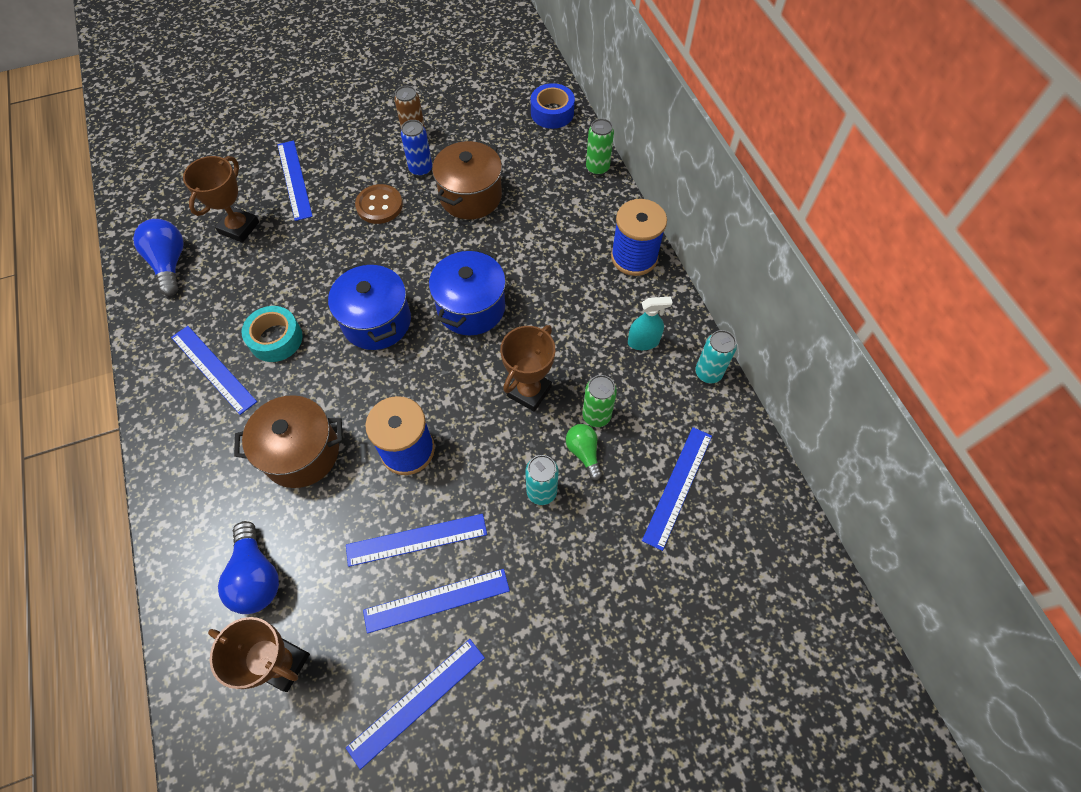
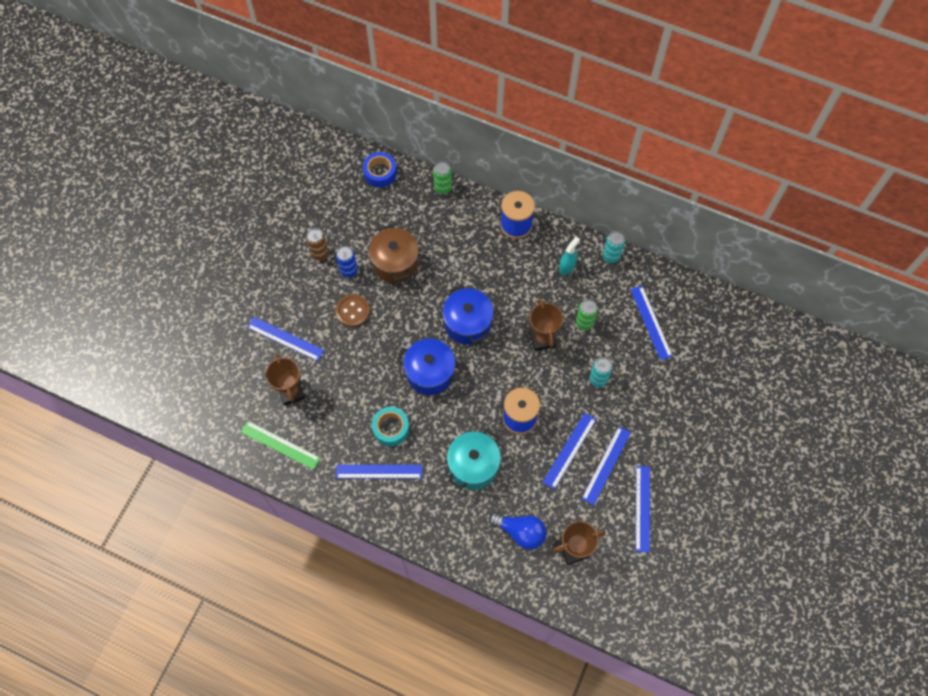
camera: 45 degrees left, 5 degrees up
blue light bulb [133,219,184,296] -> green ruler [241,421,320,470]
brown pot [234,395,343,488] -> turquoise pot [447,429,501,490]
green light bulb [566,424,602,481] -> none

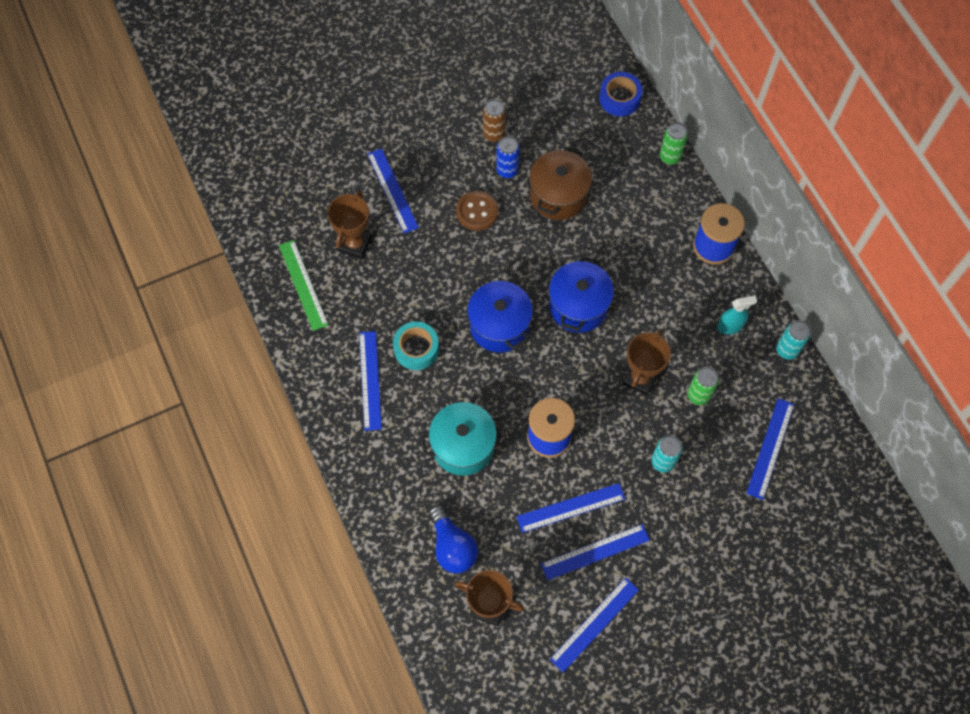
camera: 40 degrees right, 0 degrees up
blue ruler [336,465,422,478] -> blue ruler turned 45 degrees clockwise [359,331,382,431]

